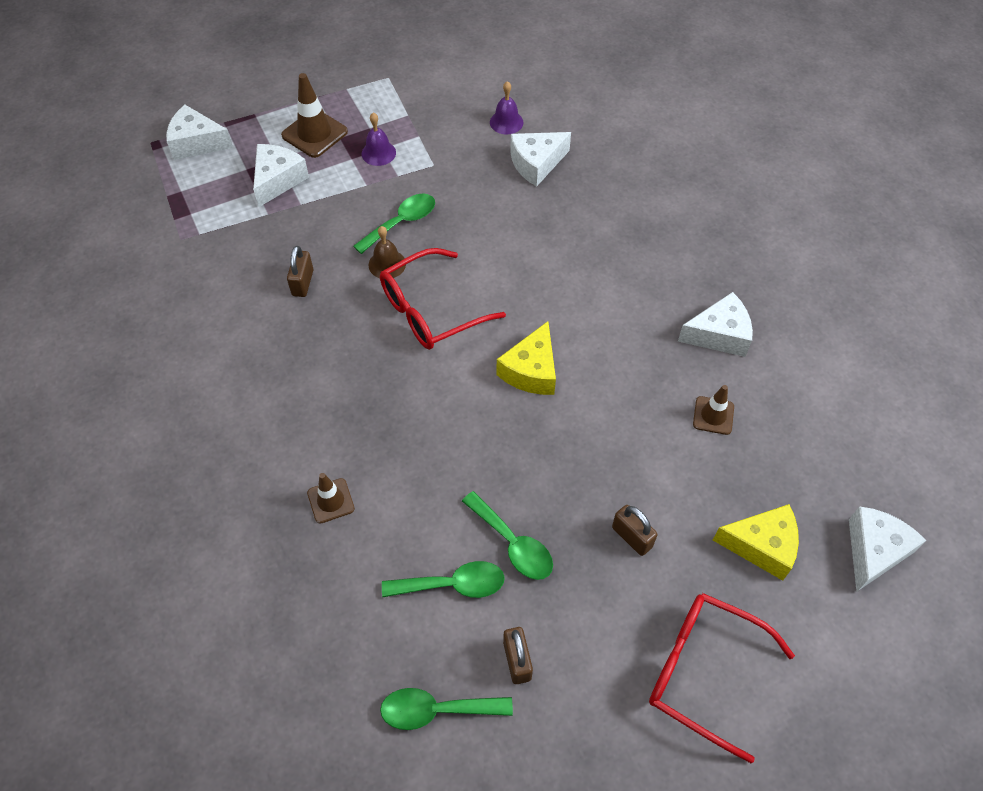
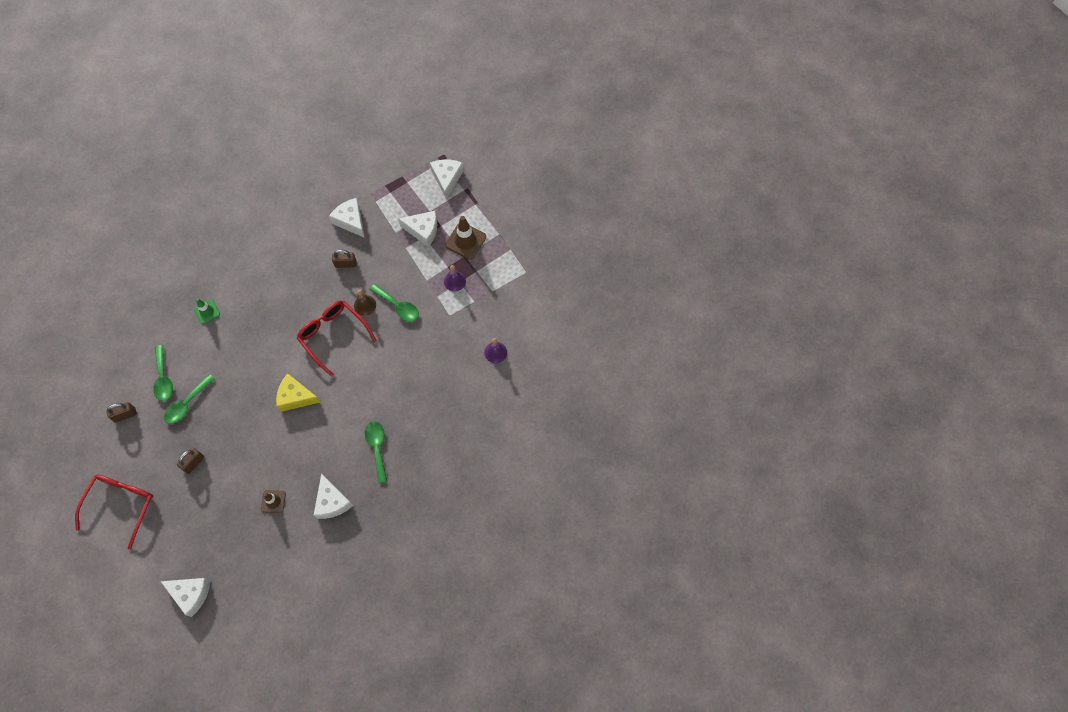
camera: 80 degrees right, 10 degrees up
brown traffic cone [307,473,355,524] -> green traffic cone [194,298,220,324]
green spoon [380,688,513,730] -> green spoon moved to [365,421,387,484]
white cheese [510,132,571,187] -> white cheese moved to [329,198,365,238]
yellow cheese [713,504,799,581] -> none

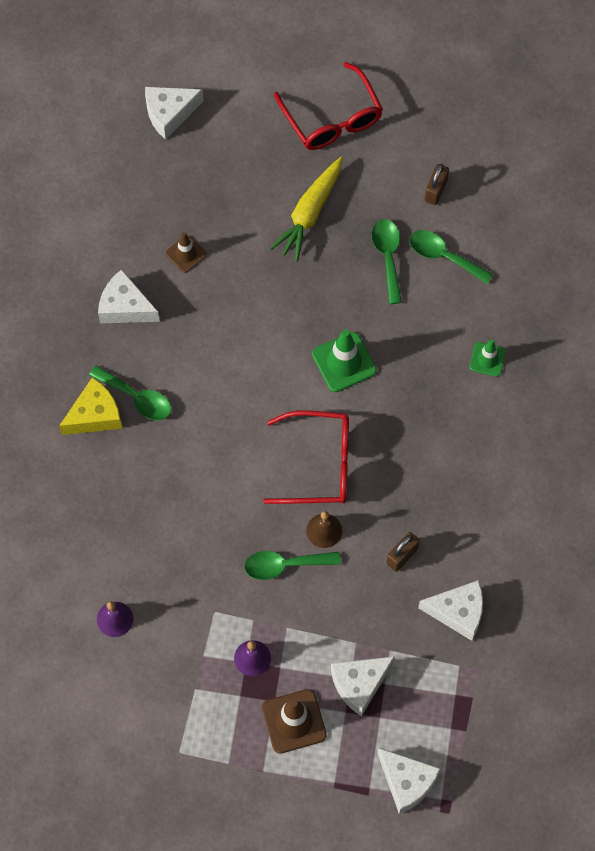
camera: 135 degrees right, 0 degrees up
brown padlock [177,448,205,474] -> yellow carrot [269,157,342,262]
yellow cheese [276,373,320,412] -> yellow cheese moved to [59,377,122,435]
none -> green traffic cone [312,329,377,392]

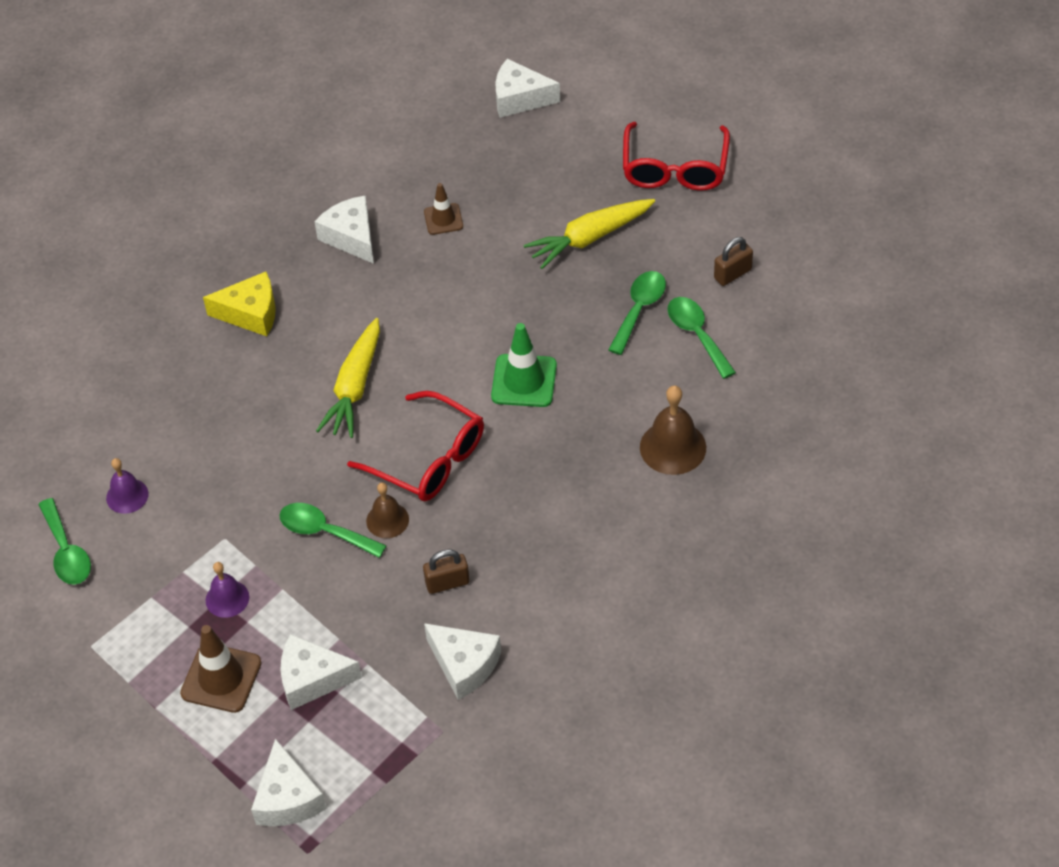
camera: 35 degrees right, 15 degrees down
green spoon [89,365,171,420] -> green spoon moved to [38,498,91,585]
green traffic cone [469,339,506,377] -> brown bell [640,385,706,475]
none -> yellow carrot [316,318,380,438]

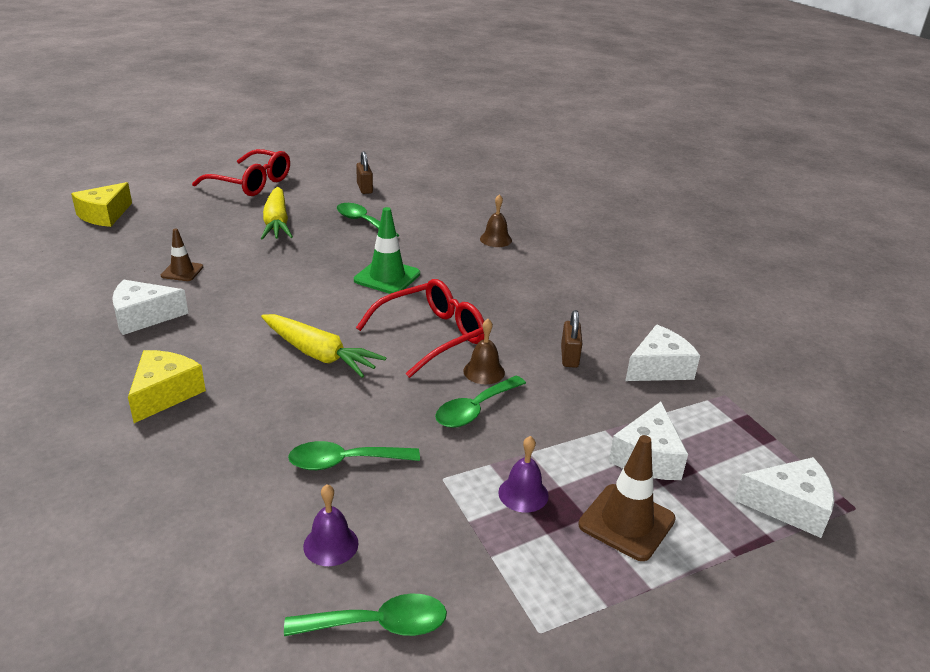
camera: 75 degrees left, 20 degrees down
white cheese [496,59,560,118] -> yellow cheese [71,182,132,227]
brown bell [640,385,706,475] -> brown bell [480,194,512,247], size x0.63
green spoon [667,297,736,379] -> green spoon moved to [288,441,420,470]

